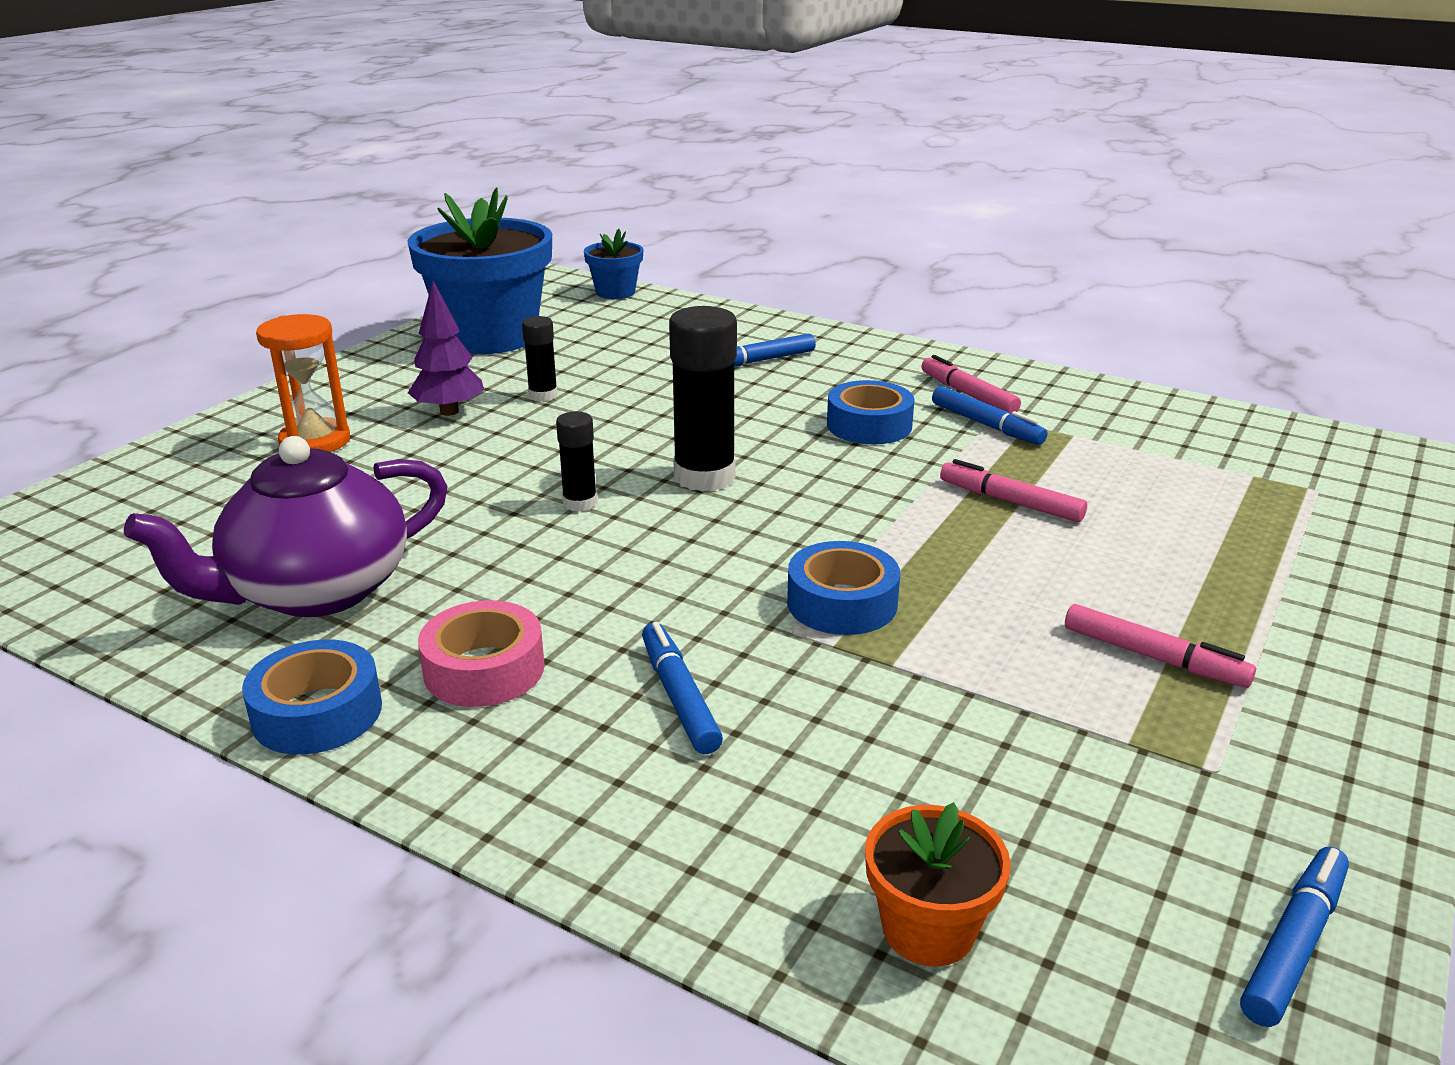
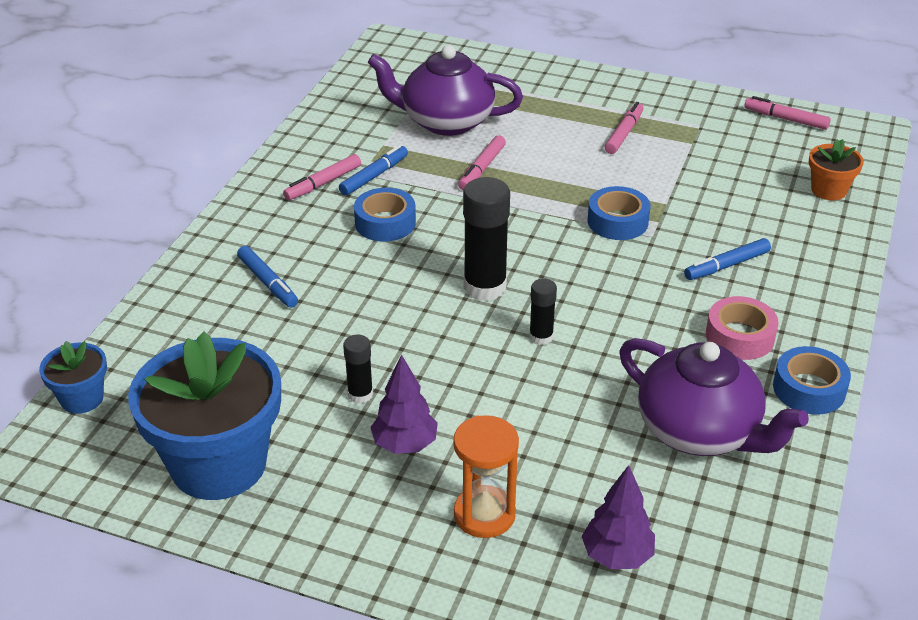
camera: 100 degrees left, 10 degrees up
blue marker [1240,847,1349,1027] -> pink marker [744,96,831,130]
none -> purple teapot [367,45,523,136]
none -> purple tree [582,465,655,569]

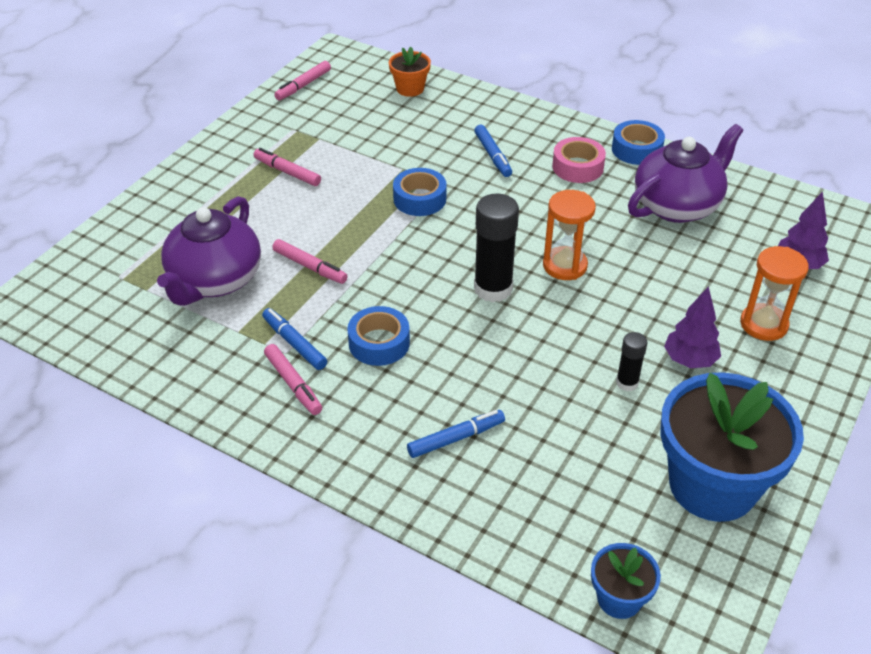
camera: 80 degrees left, 5 degrees up
black glue stick [529,279,557,345] -> orange hourglass [543,190,596,280]

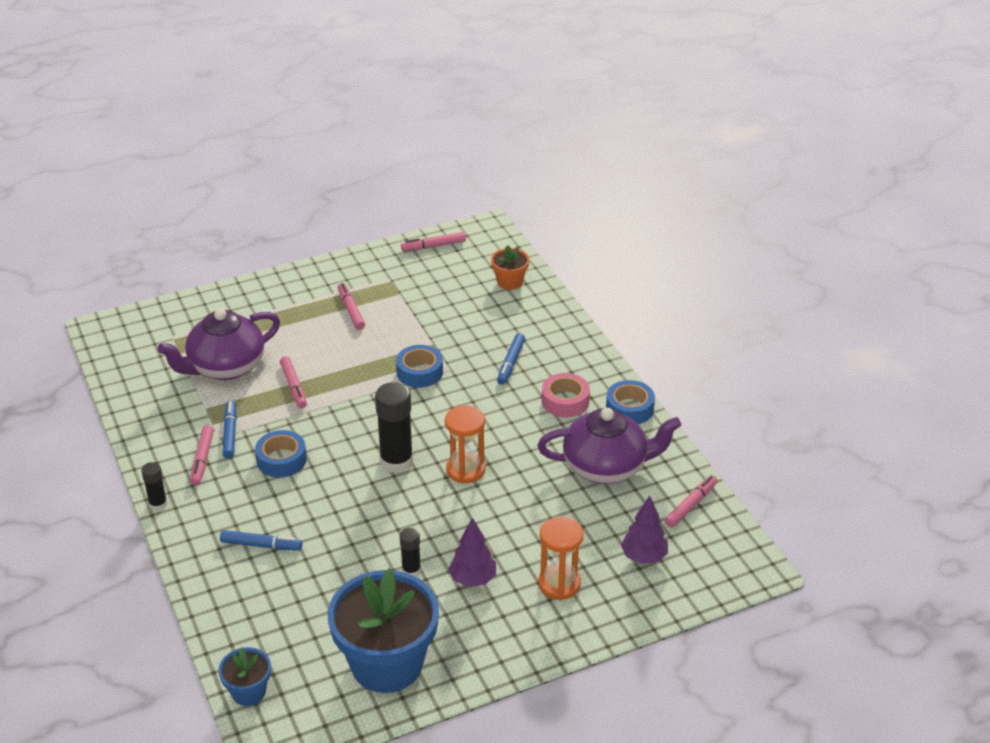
camera: 35 degrees right, 5 degrees down
none -> black glue stick [141,462,167,511]
none -> pink marker [665,475,717,528]

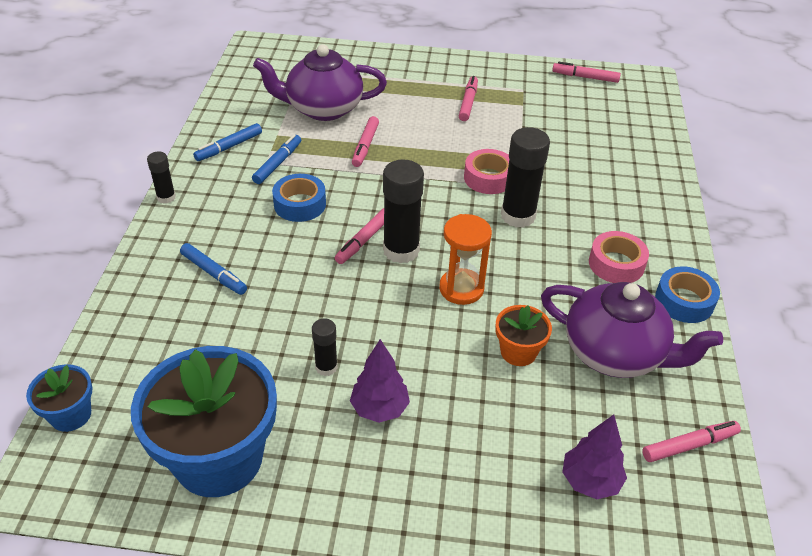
camera: 30 degrees right, 5 degrees up
pink marker [190,425,214,485] -> pink marker moved to [335,208,384,264]
blue tape [396,345,443,388] -> pink tape [464,149,509,194]
orange flower pot [491,245,530,290] -> orange flower pot moved to [496,305,552,366]
blue marker [497,333,525,385] -> blue marker moved to [193,123,262,161]
orange hourglass [538,516,583,600] -> none
none -> black glue stick [501,127,550,228]

